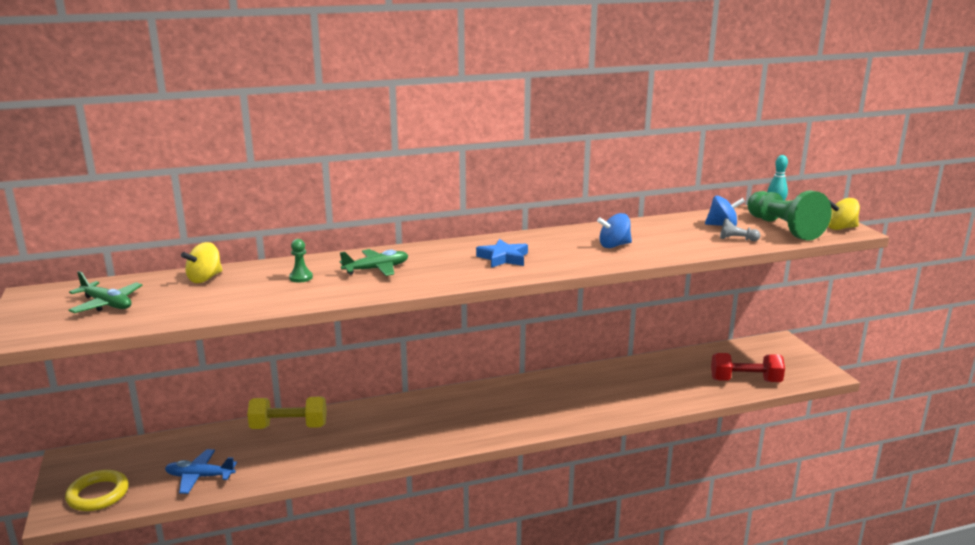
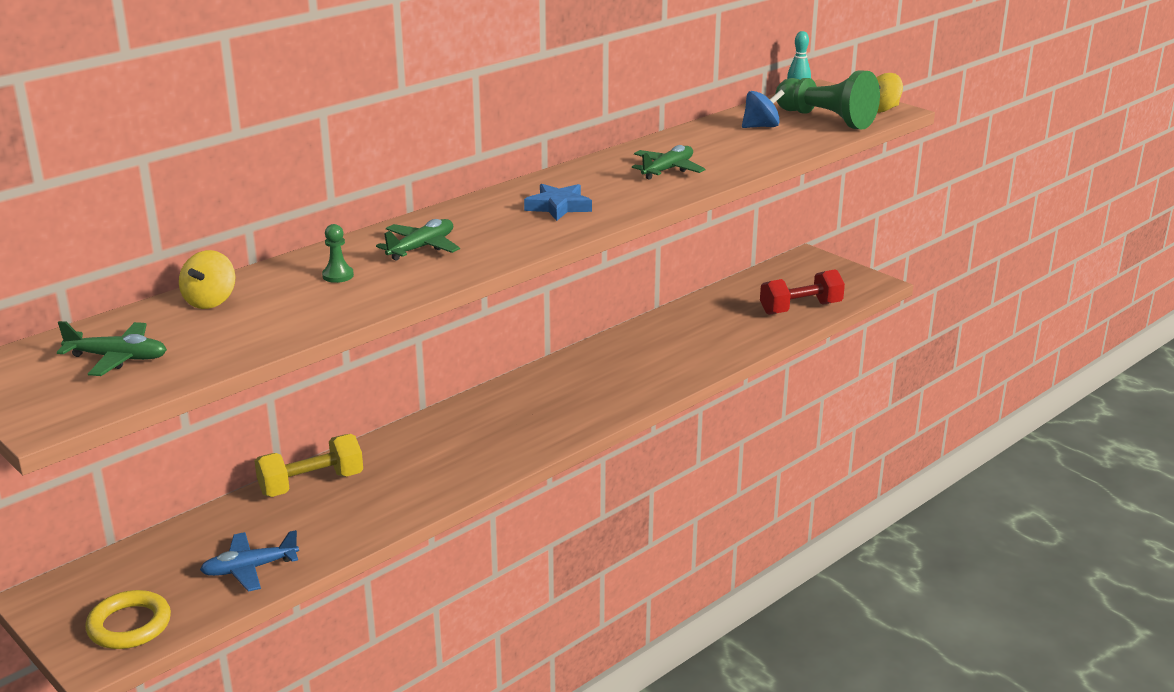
camera: 25 degrees left, 5 degrees up
blue spinning top [597,213,632,248] -> green plane [632,145,705,180]
grey pawn [720,218,761,241] -> none

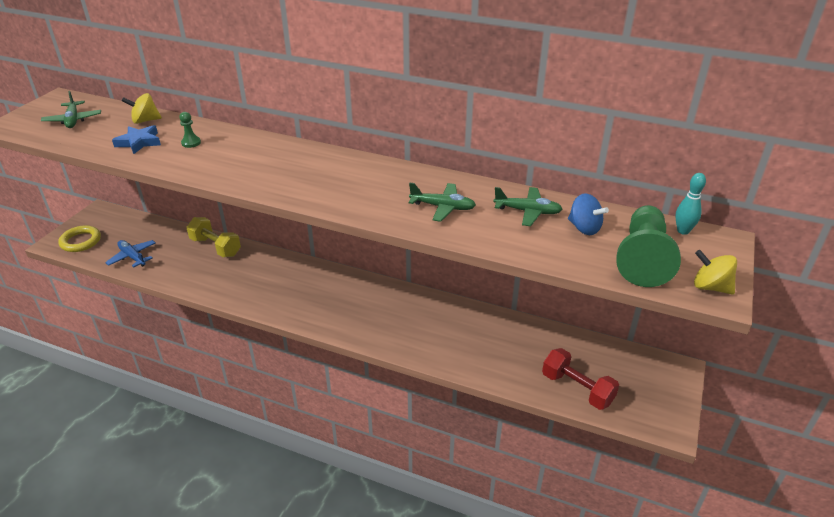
camera: 65 degrees right, 10 degrees up
green plane [376,219,460,261] -> green plane moved to [494,187,563,226]
blue star [524,184,592,221] -> blue star moved to [112,125,161,154]

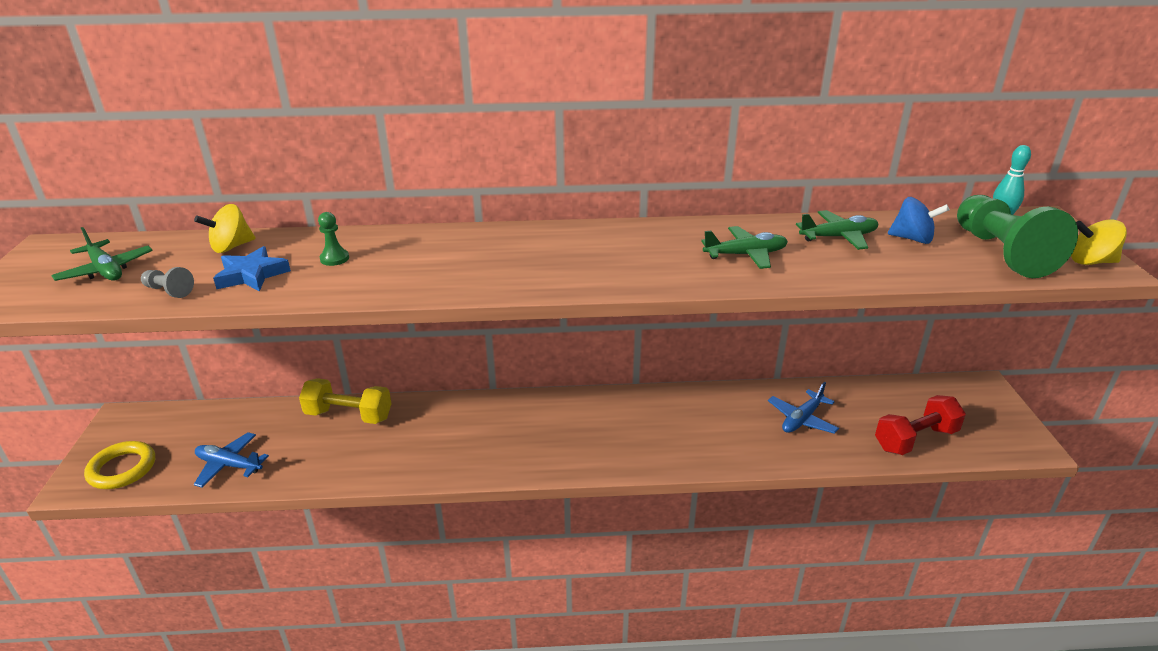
camera: 25 degrees left, 5 degrees down
red dumbbell [542,348,619,410] -> red dumbbell turned 45 degrees counterclockwise [875,395,966,455]
none -> grey pawn [141,267,194,298]
none -> blue plane [768,382,839,434]

